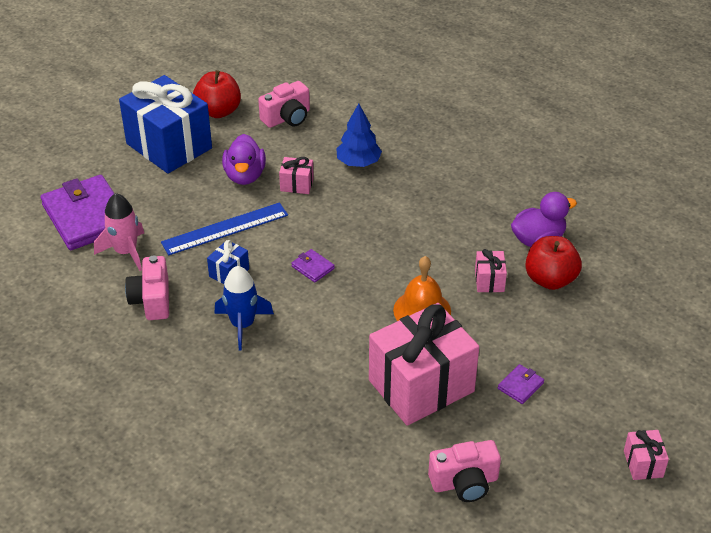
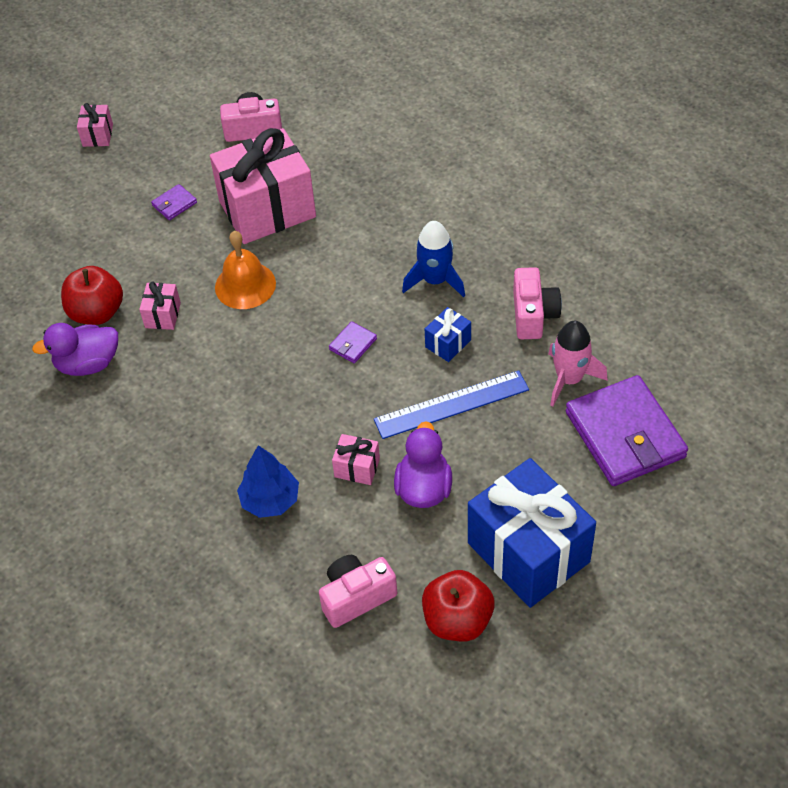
camera: 170 degrees left, 10 degrees up
purple wallet [291,249,335,282] -> purple wallet turned 75 degrees clockwise [329,321,377,363]

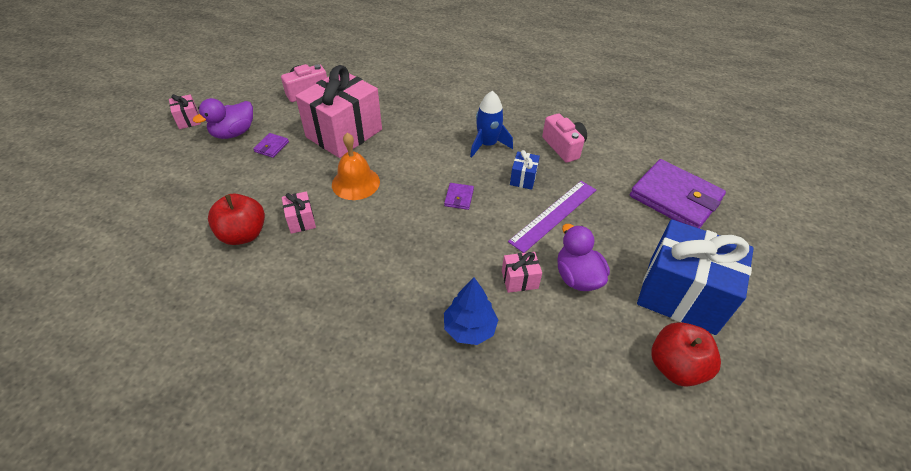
camera: 30 degrees left, 5 degrees down
purple duck [32,323,118,376] -> purple duck moved to [193,98,253,139]
pink camera [319,555,397,628] -> none
blue ruler [374,370,529,439] -> purple ruler [508,181,596,253]
pink rocket [548,321,608,406] -> none

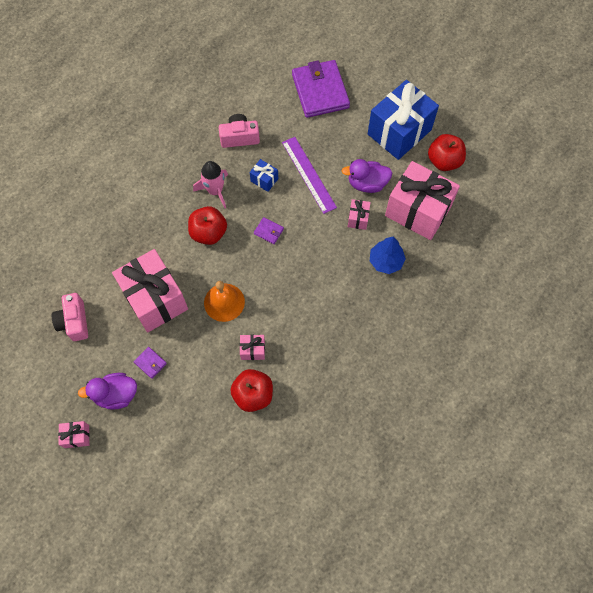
camera: 70 degrees left, 20 degrees up
purple duck [193,98,253,139] -> purple duck turned 105 degrees clockwise [78,373,137,410]
blue rocket [470,91,513,157] -> pink rocket [193,161,228,209]
purple wallet [630,159,726,229] -> purple wallet turned 75 degrees counterclockwise [292,60,350,118]
none -> red apple [188,206,227,245]
none -> pink gift [385,161,460,240]

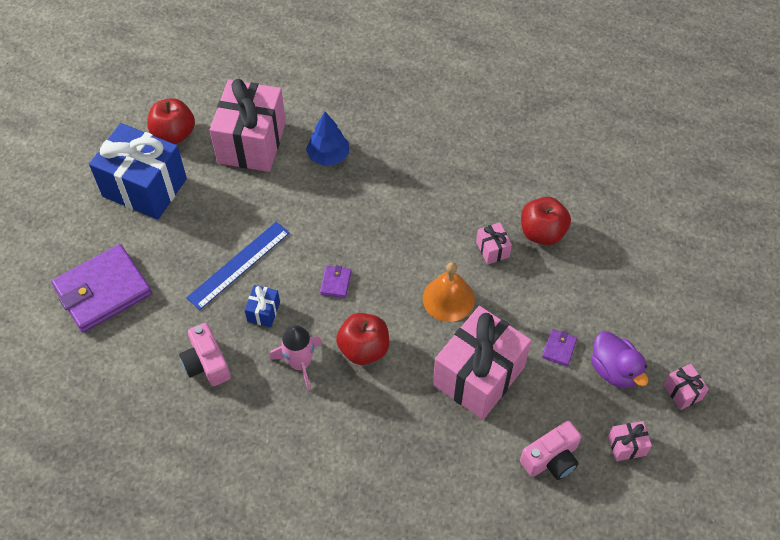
camera: 110 degrees left, 10 degrees down
purple ruler [282,137,337,214] -> blue ruler [186,222,290,310]
purple duck [342,159,392,193] -> none
pink gift [348,199,371,230] -> pink gift moved to [608,421,652,461]

